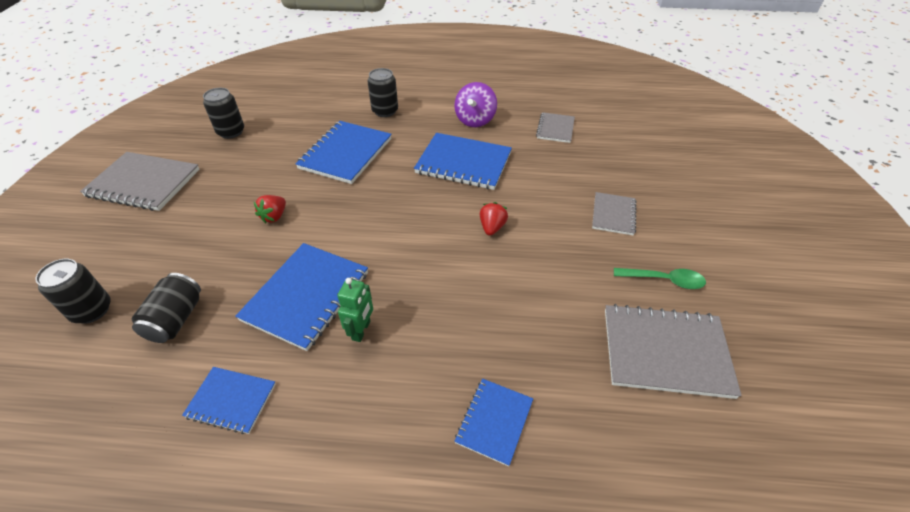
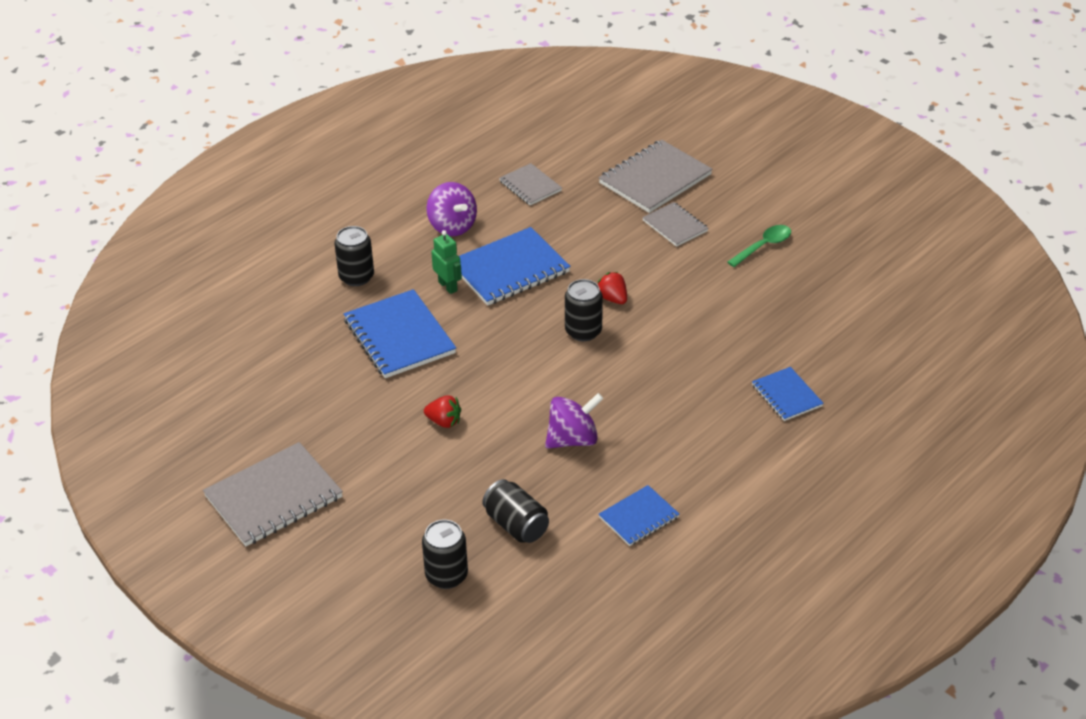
camera: 50 degrees left, 5 degrees down
black can [203,88,244,139] -> black can moved to [565,279,603,341]
blue notebook [235,243,368,351] -> purple spinning top [545,393,603,449]
red strawberry [254,195,286,223] -> red strawberry turned 45 degrees counterclockwise [424,395,461,428]
green robot [337,278,373,342] -> green robot moved to [431,230,462,294]
grey notebook [605,304,742,399] -> grey notebook moved to [599,140,713,213]

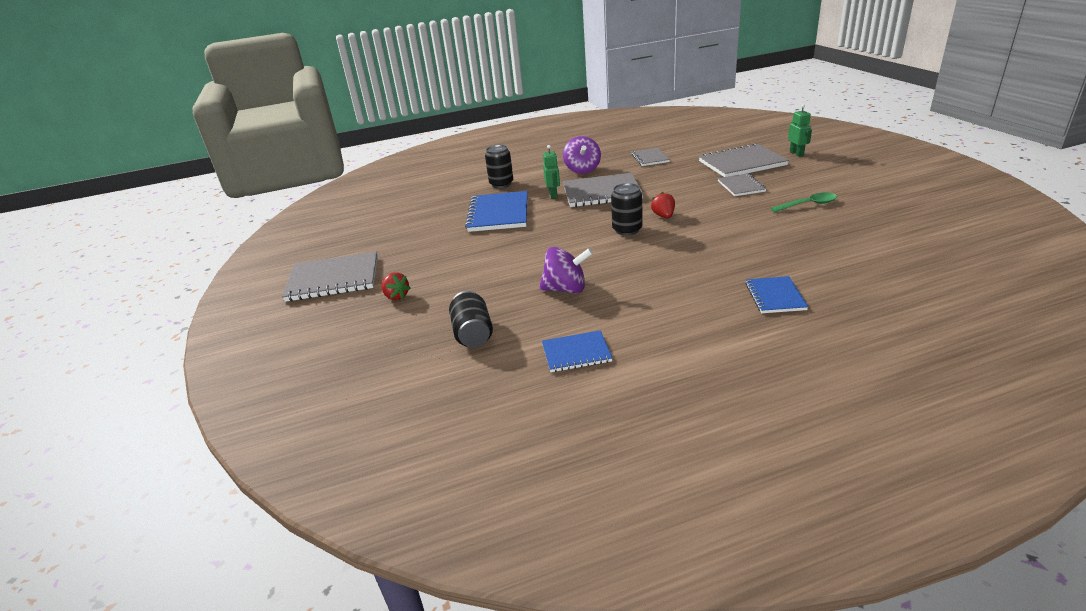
camera: 30 degrees right, 10 degrees down
black can [422,520,468,589] -> none
red strawberry [424,395,461,428] -> red strawberry moved to [381,272,410,300]
blue notebook [459,227,571,306] -> grey notebook [563,173,643,207]
none -> green robot [788,104,812,157]

